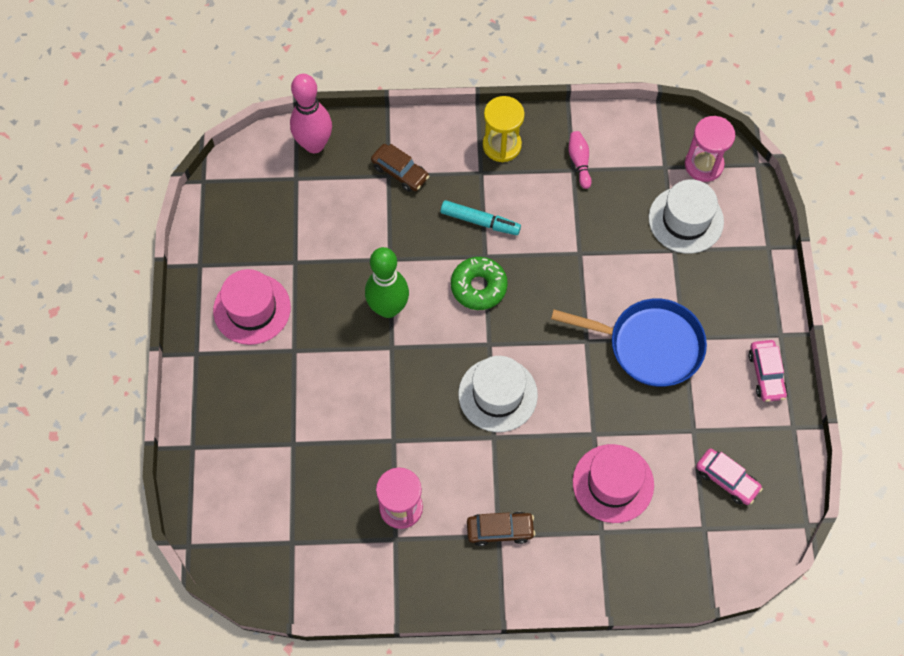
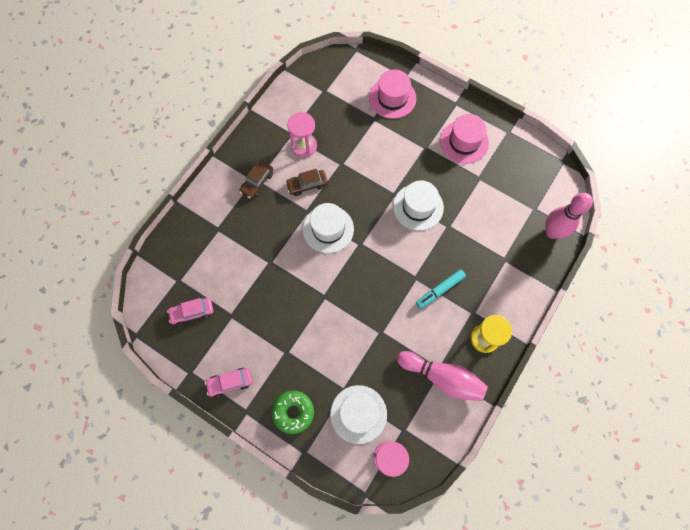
camera: 125 degrees right, 5 degrees up
green bowling pin [365,247,409,318] -> white hat [393,180,444,231]
brown car [371,144,429,192] -> brown car moved to [285,169,328,196]
green donut [451,257,508,310] -> green donut moved to [272,390,314,434]
blue pan [551,298,707,387] -> none
pink bowling pin [568,131,592,189] -> pink bowling pin [397,351,488,401], size x2.02
pink hat [573,444,654,523] -> pink hat moved to [369,69,416,119]
pink car [748,340,787,402] -> pink car turned 45 degrees counterclockwise [205,368,252,397]

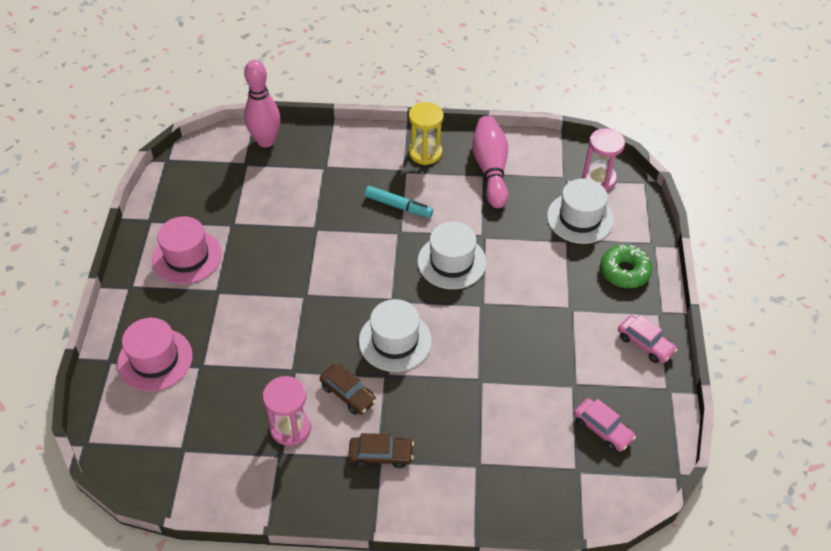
camera: 120 degrees left, 20 degrees down
white hat [393,180,444,231] -> white hat moved to [417,221,486,289]

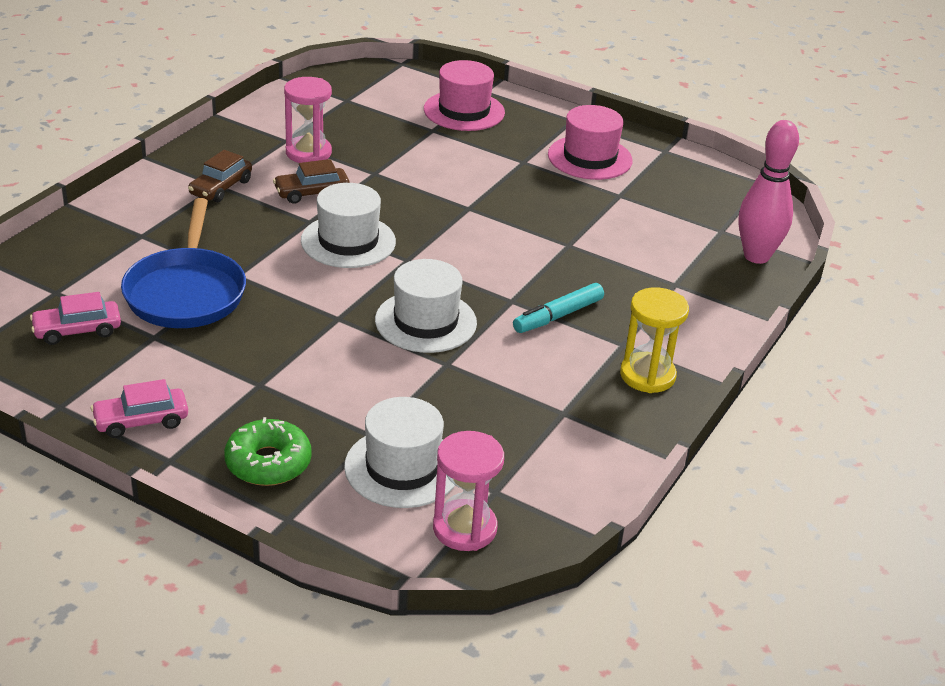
camera: 115 degrees right, 15 degrees down
pink bowling pin [472,116,508,208] -> none
none -> blue pan [121,198,246,328]

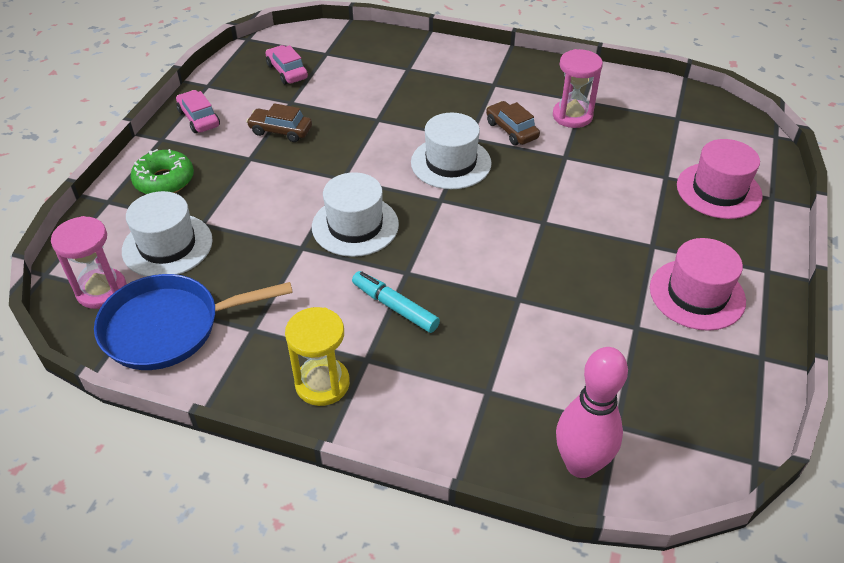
camera: 80 degrees right, 10 degrees up
blue pan [121,198,246,328] -> blue pan moved to [94,274,293,370]
brown car [188,150,252,202] -> brown car moved to [246,103,312,142]

